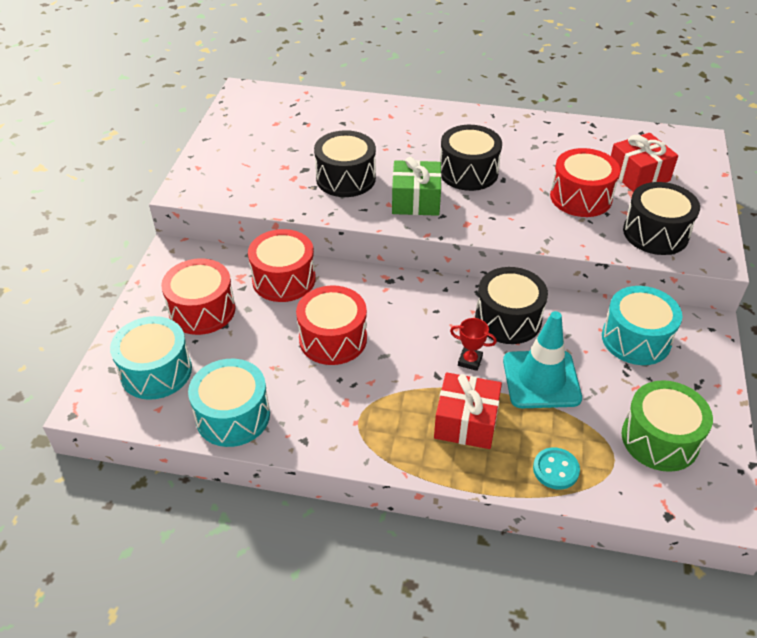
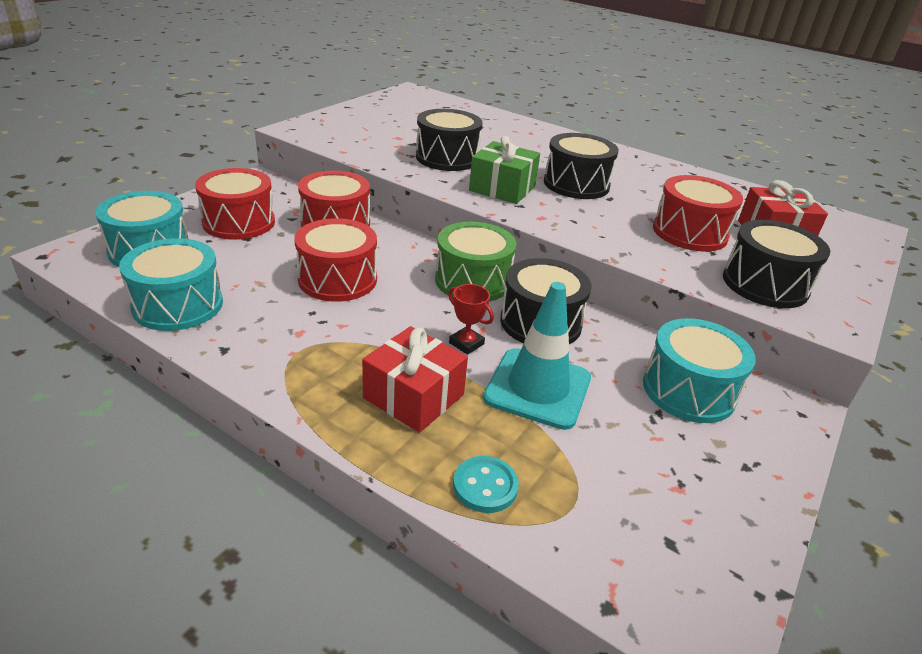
camera: 20 degrees right, 10 degrees down
green drum [621,380,713,472] -> green drum moved to [435,222,516,302]

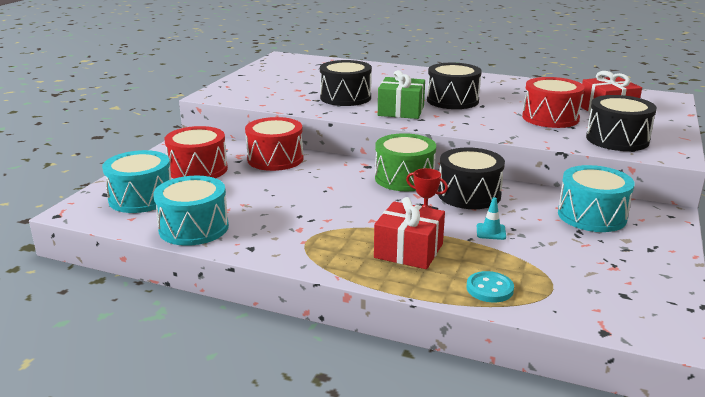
camera: 10 degrees left, 10 degrees down
red drum [294,218,377,302] -> none
turquoise traffic cone [483,282,591,430] -> turquoise traffic cone [477,197,506,240], size x0.41

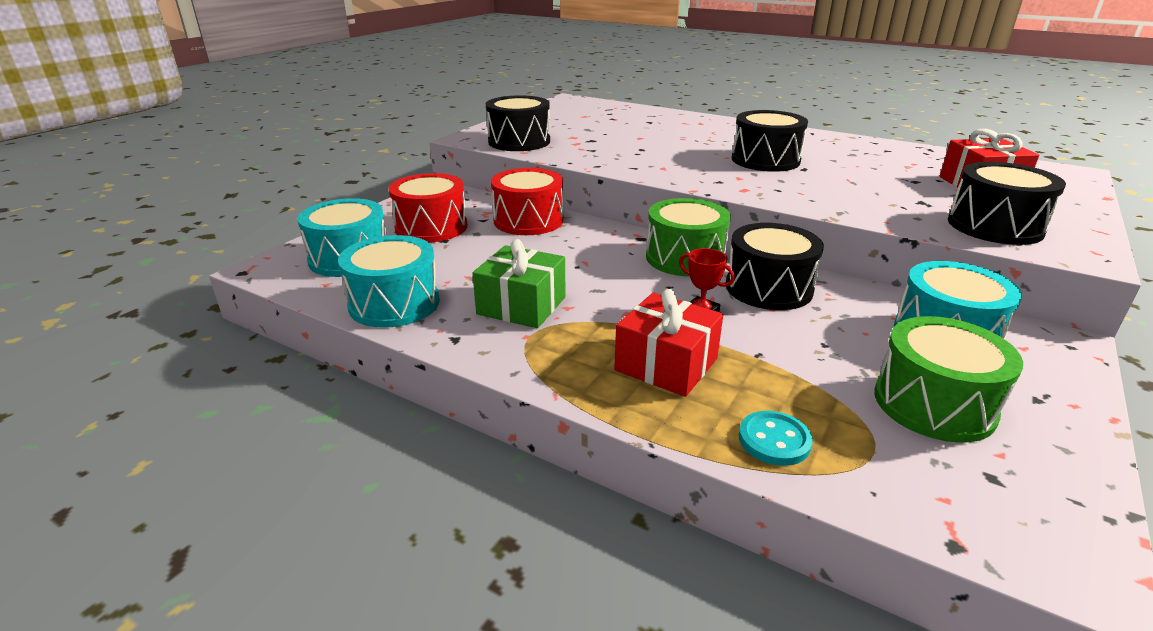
camera: 10 degrees right, 5 degrees up
black drum [320,60,372,106] -> black drum moved to [486,95,550,151]
green gift [378,70,425,119] -> green gift moved to [472,239,566,328]
turquoise traffic cone [477,197,506,240] -> none
red drum [522,77,584,128] -> none
none -> green drum [874,316,1023,443]

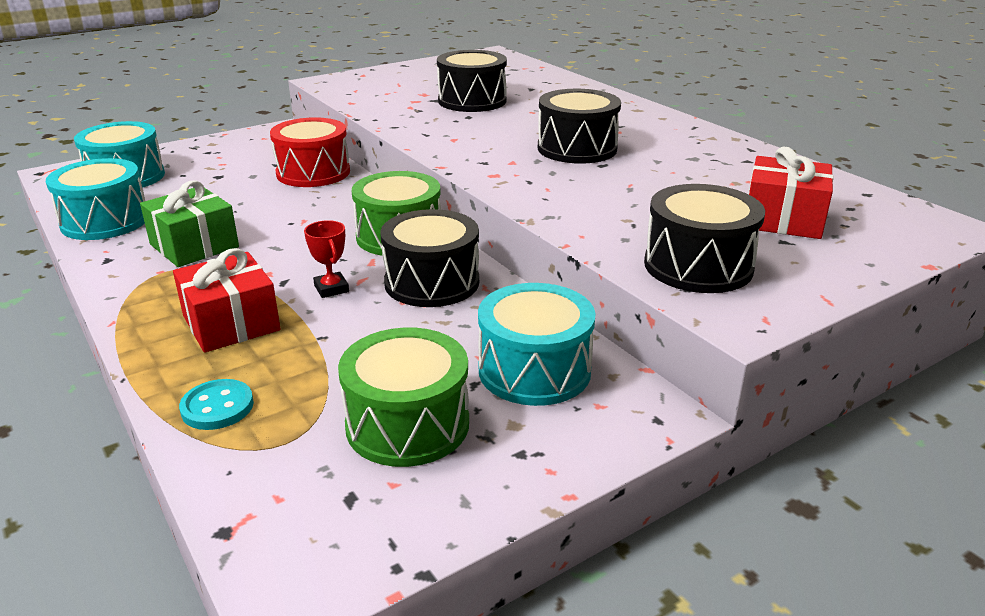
camera: 25 degrees right, 0 degrees up
red drum [388,173,467,243] -> none
black drum [486,95,550,151] -> black drum moved to [437,50,507,112]

